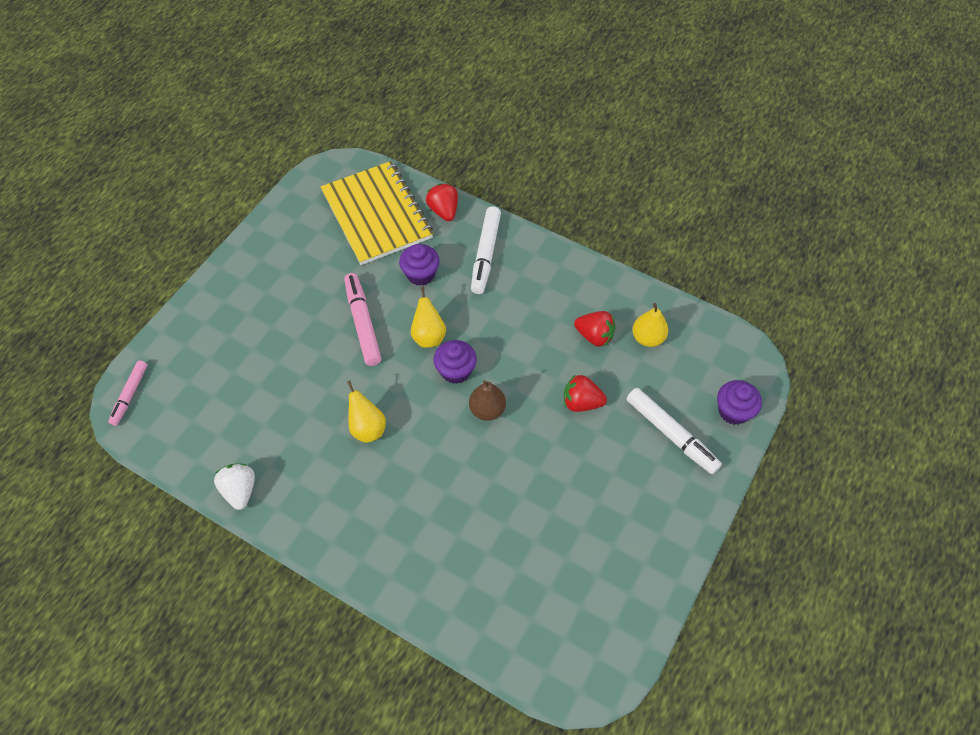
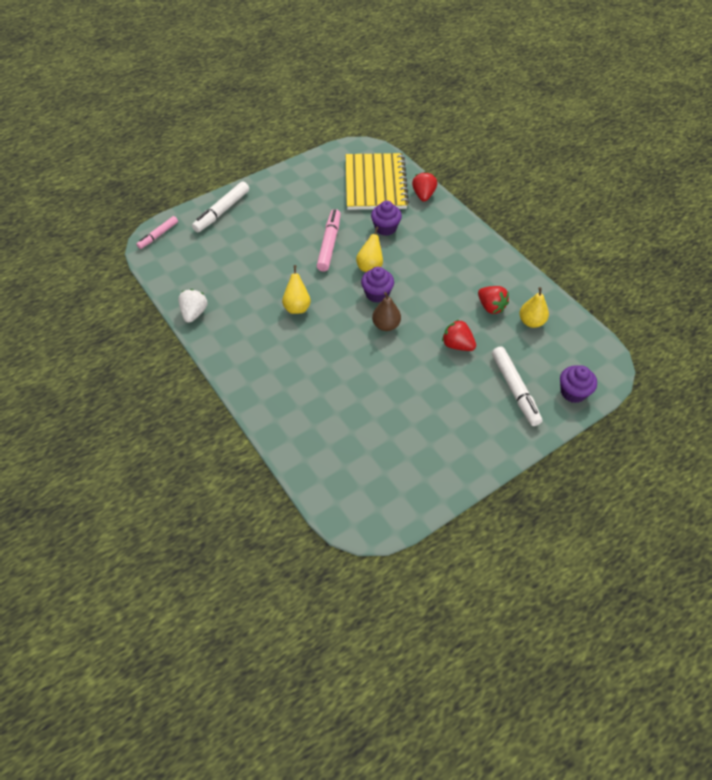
camera: 25 degrees right, 5 degrees down
white marker [471,207,501,294] -> white marker moved to [192,181,249,232]

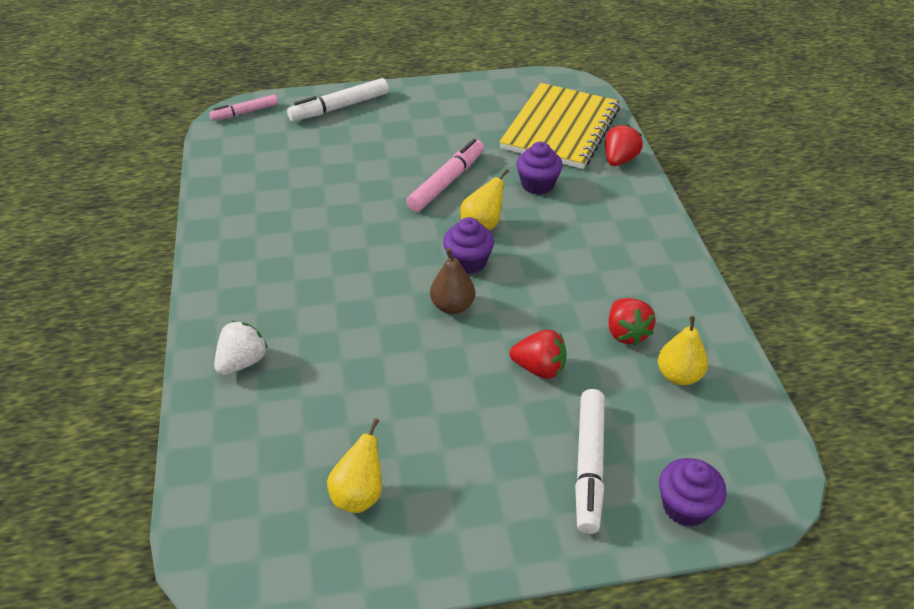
camera: 25 degrees right, 10 degrees down
white strawberry [178,289,208,323] -> white strawberry moved to [214,321,268,375]
yellow pear [282,265,311,314] -> yellow pear moved to [327,418,382,513]
red strawberry [442,320,476,351] -> red strawberry turned 135 degrees clockwise [510,330,567,379]

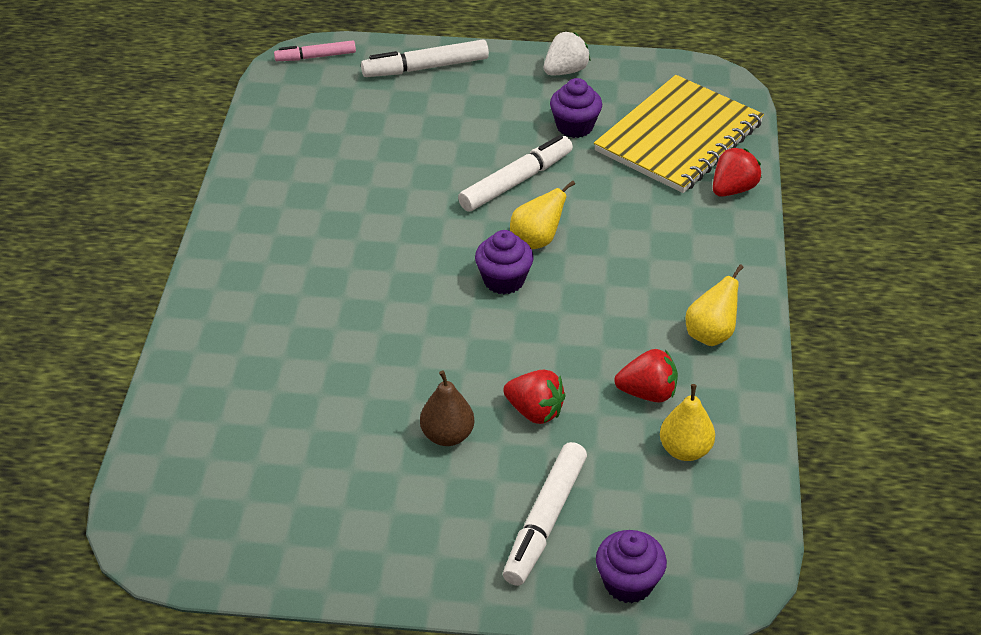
camera: 15 degrees right, 0 degrees up
white strawberry [214,321,268,375] -> white strawberry moved to [544,32,591,75]
yellow pear [327,418,382,513] -> yellow pear moved to [685,264,744,346]
pink marker [406,139,484,212] -> white marker [458,135,573,211]
brown pear [430,248,475,314] -> brown pear moved to [420,370,474,446]
purple cupcake [516,142,563,195] -> purple cupcake moved to [550,78,602,138]
red strawberry [608,298,656,346] -> red strawberry turned 90 degrees counterclockwise [614,349,678,403]

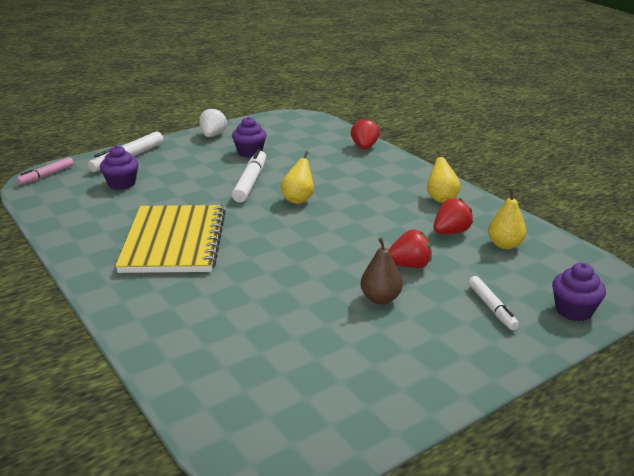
camera: 40 degrees left, 15 degrees down
purple cupcake [475,230,534,294] -> purple cupcake moved to [100,145,139,190]
white marker [503,442,587,586] -> white marker [468,276,519,330], size x0.64
yellow notebook [594,75,764,193] -> yellow notebook moved to [115,205,226,273]

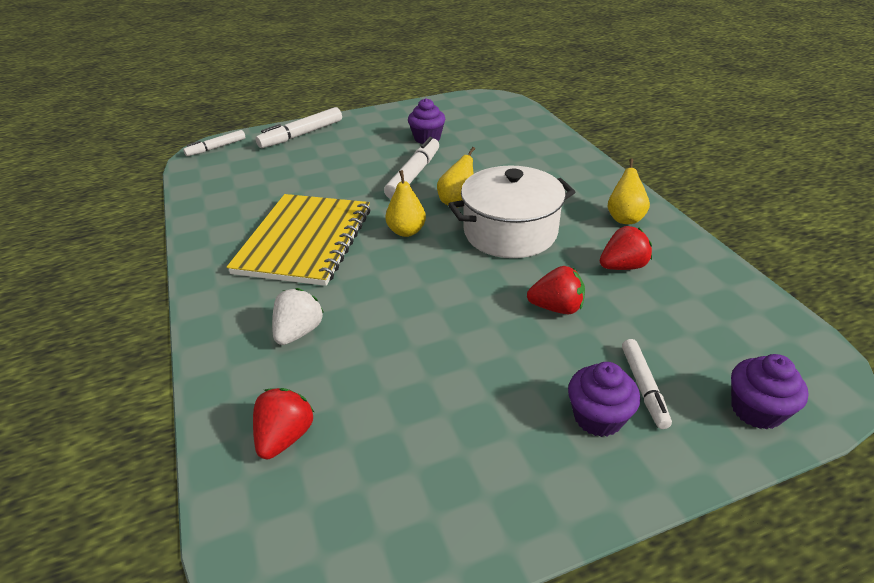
camera: 15 degrees right, 10 degrees up
pink marker [17,157,74,185] -> white marker [183,130,245,156]
purple cupcake [100,145,139,190] -> purple cupcake moved to [568,362,640,437]
white strawberry [199,108,227,137] -> white strawberry moved to [272,288,324,345]
red strawberry [351,118,380,149] -> red strawberry moved to [253,388,315,459]
brown pear [360,238,403,304] -> none
yellow pear [488,188,526,249] -> yellow pear moved to [386,170,426,237]
none -> white pot [448,166,575,258]

